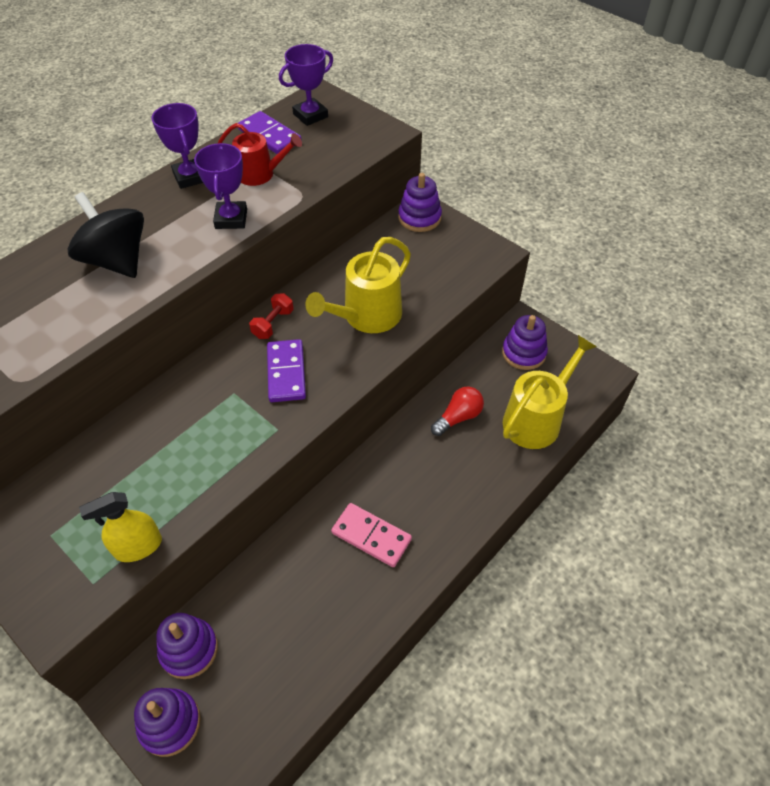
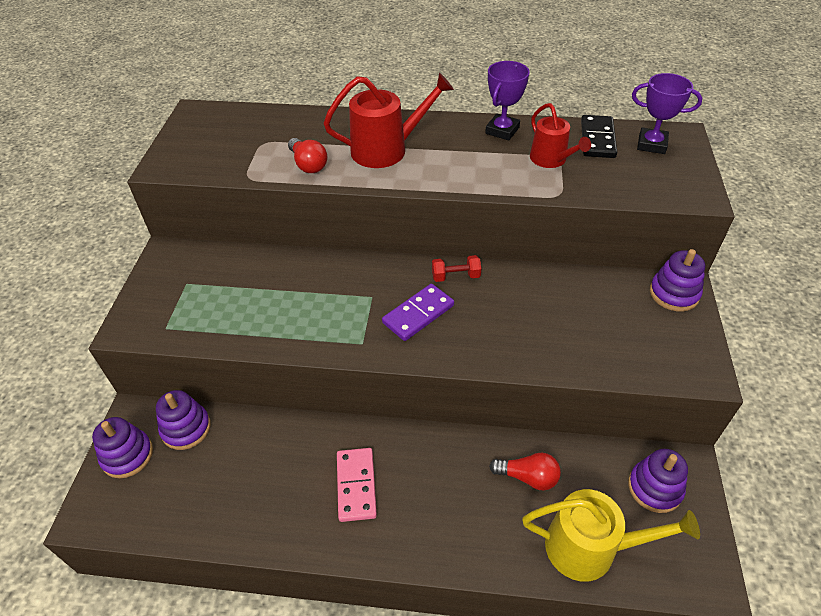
camera: 55 degrees right, 5 degrees down
black spinning top [68,192,144,278] -> red watering can [324,73,454,168]
yellow spray bottle [79,492,162,562] -> none
purple trophy [194,143,247,229] -> none
purple domino [238,111,302,154] -> black domino [581,115,617,158]
yellow watering can [305,237,411,333] -> none
none -> red light bulb [288,138,327,173]

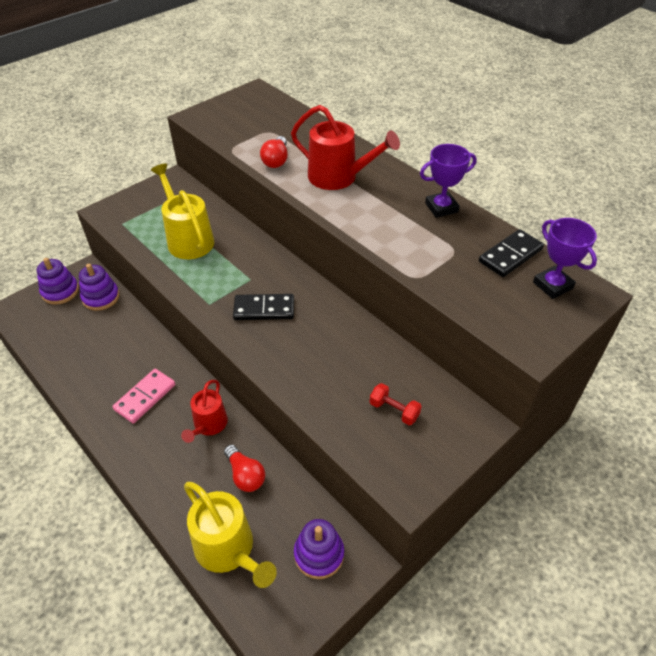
camera: 40 degrees right, 0 degrees up
purple domino [382,284,454,341] -> black domino [233,294,294,320]
red dumbbell [432,255,481,282] -> red dumbbell moved to [370,383,422,425]
red watering can [530,103,591,168] -> red watering can moved to [181,380,228,443]
purple stacking toy [650,249,705,311] -> none
none -> yellow watering can [151,163,214,259]

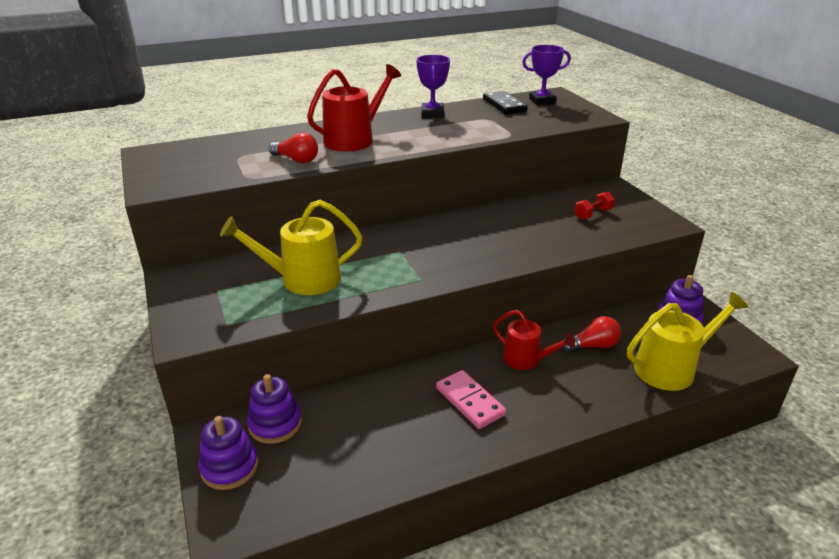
camera: 70 degrees left, 15 degrees down
black domino [233,294,294,320] -> none

